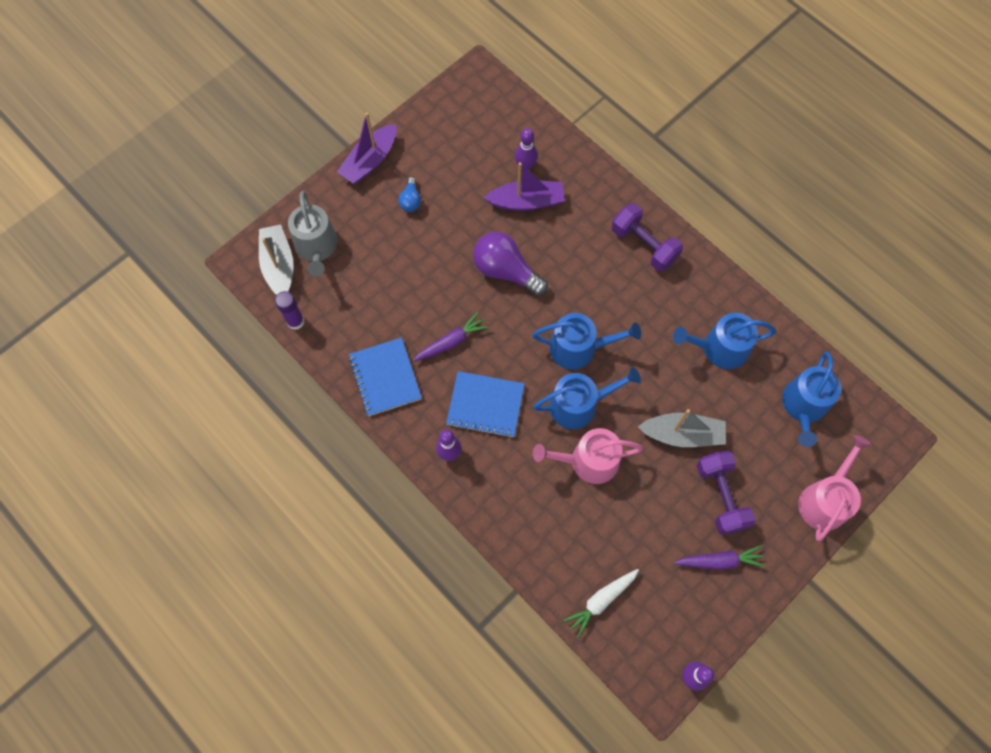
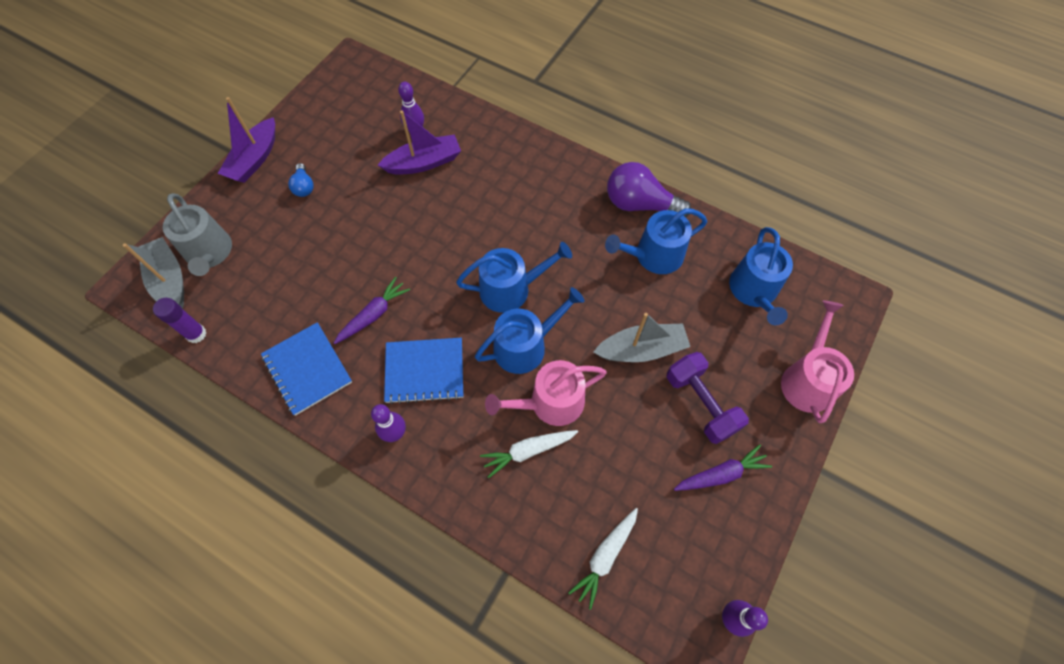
camera: 15 degrees left, 5 degrees down
purple light bulb [473,232,548,296] -> purple light bulb moved to [607,162,691,217]
purple dumbbell [611,203,683,271] -> none
none -> white carrot [480,430,578,478]

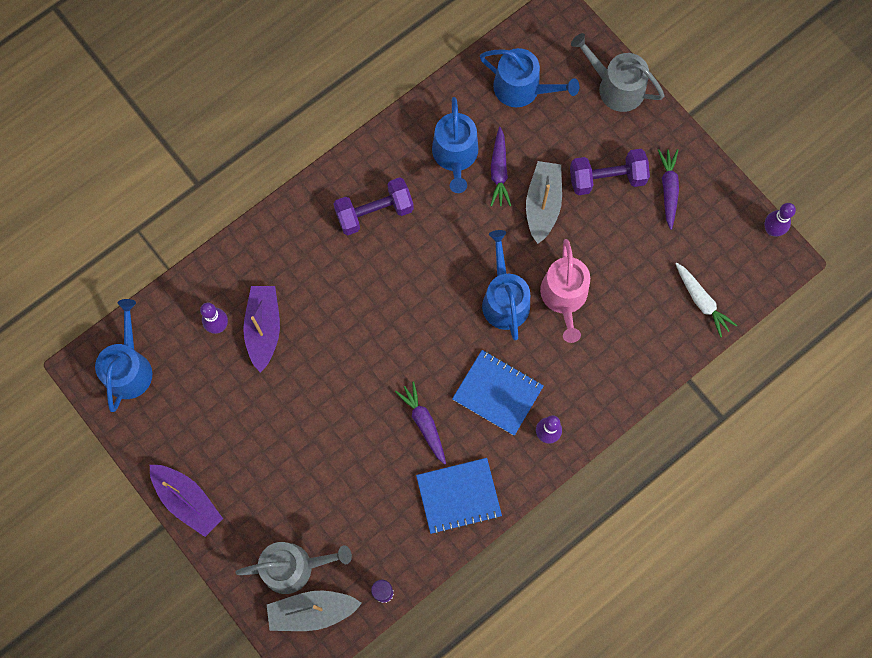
camera: 70 degrees left, 10 degrees up
blue light bulb [288,163,314,197] -> none
blue notebook [384,338,463,404] -> blue notebook turned 75 degrees counterclockwise [452,350,544,436]
blue watering can [456,242,572,313] -> blue watering can moved to [95,299,152,412]
white carrot [480,430,578,478] -> none
purple light bulb [607,162,691,217] -> none
pink watering can [781,301,854,423] -> grey watering can [571,33,664,112]
none -> purple dumbbell [333,177,414,235]
none -> purple carrot [490,127,511,206]

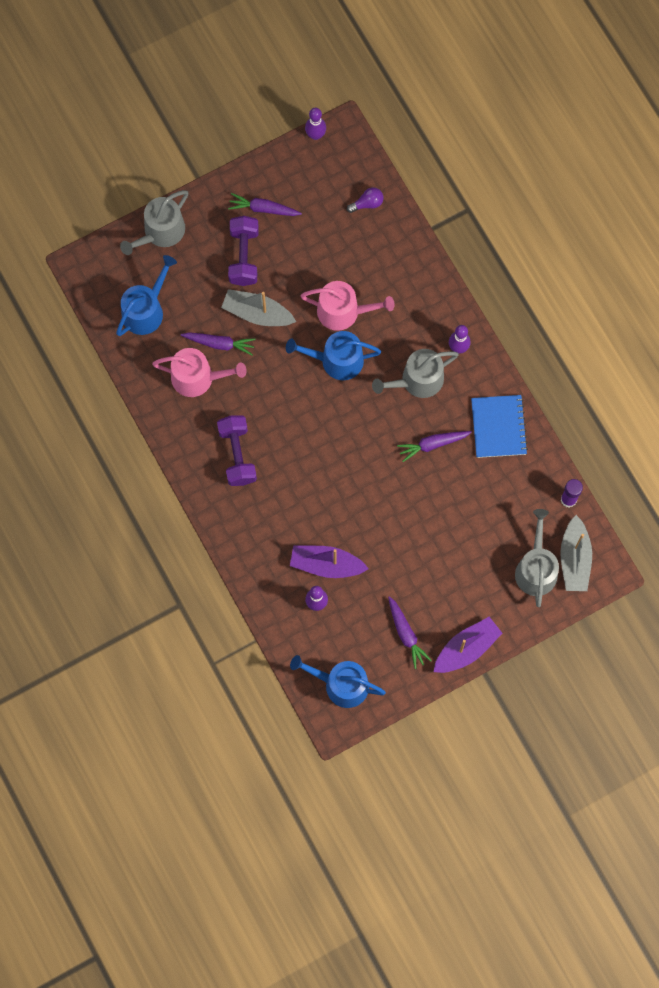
camera: 80 degrees left, 0 degrees up
blue watering can [432,97,478,193] -> pink watering can [152,348,247,397]
blue notebook [452,350,544,436] -> grey watering can [372,349,459,398]
white carrot [675,263,737,337] -> purple light bulb [347,187,383,213]
none -> purple carrot [388,596,432,669]

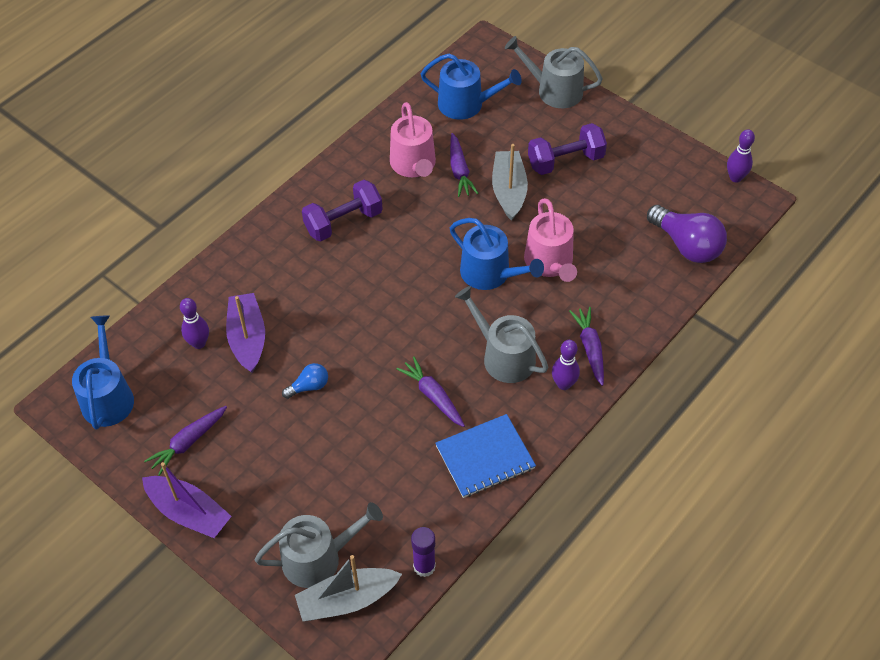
camera: 70 degrees right, 20 degrees down
purple carrot [228,193,302,216] -> purple carrot moved to [569,307,604,386]
blue watering can [286,331,381,380] -> blue watering can turned 150 degrees clockwise [450,218,544,290]
purple light bulb [347,187,383,213] -> purple light bulb [647,205,727,263], size x1.97
none -> blue light bulb [282,363,328,399]

